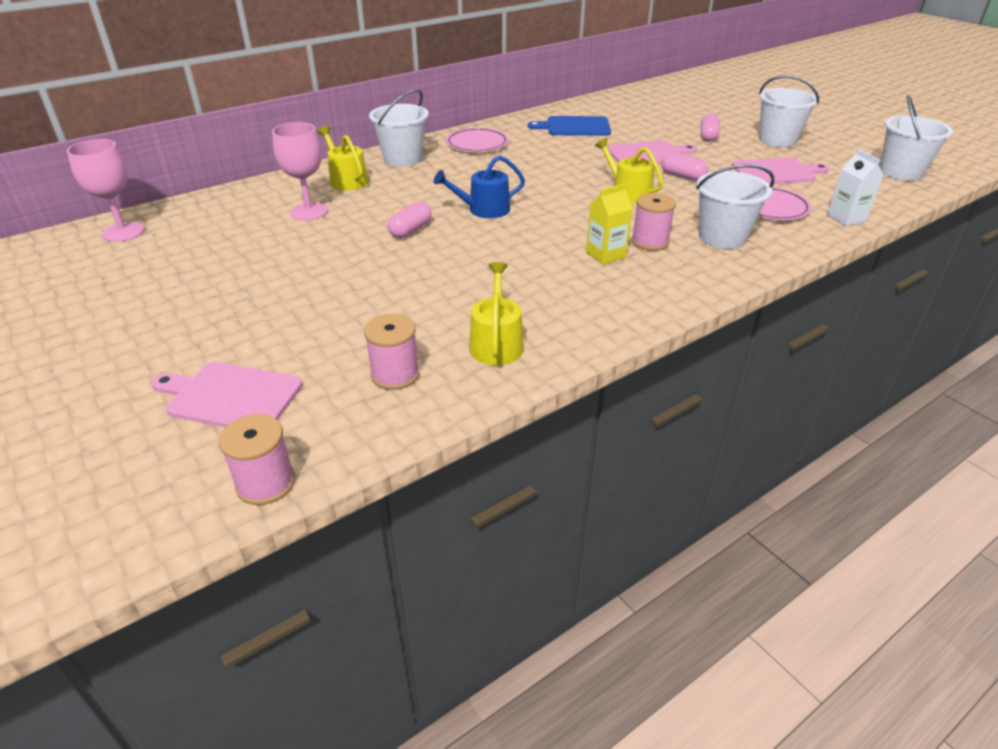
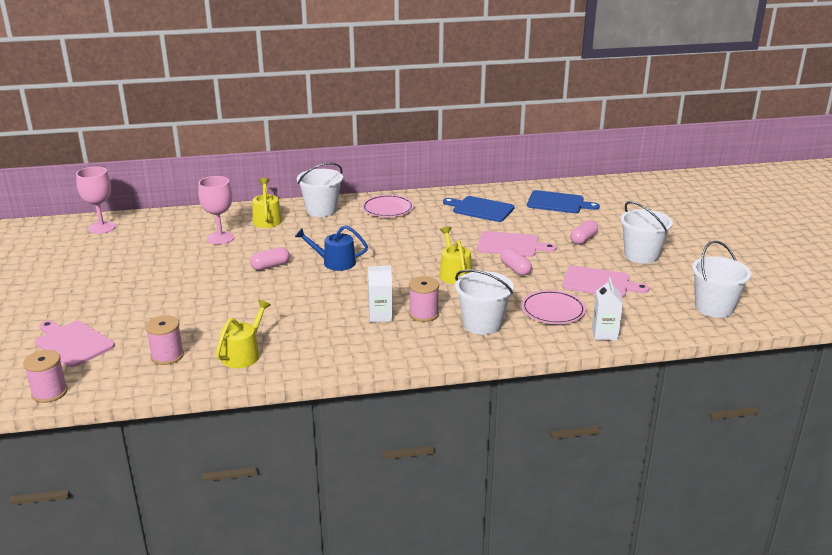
camera: 25 degrees right, 10 degrees down
yellow carton [586,184,633,265] -> white carton [368,266,393,322]
none -> blue cutting board [527,190,600,213]

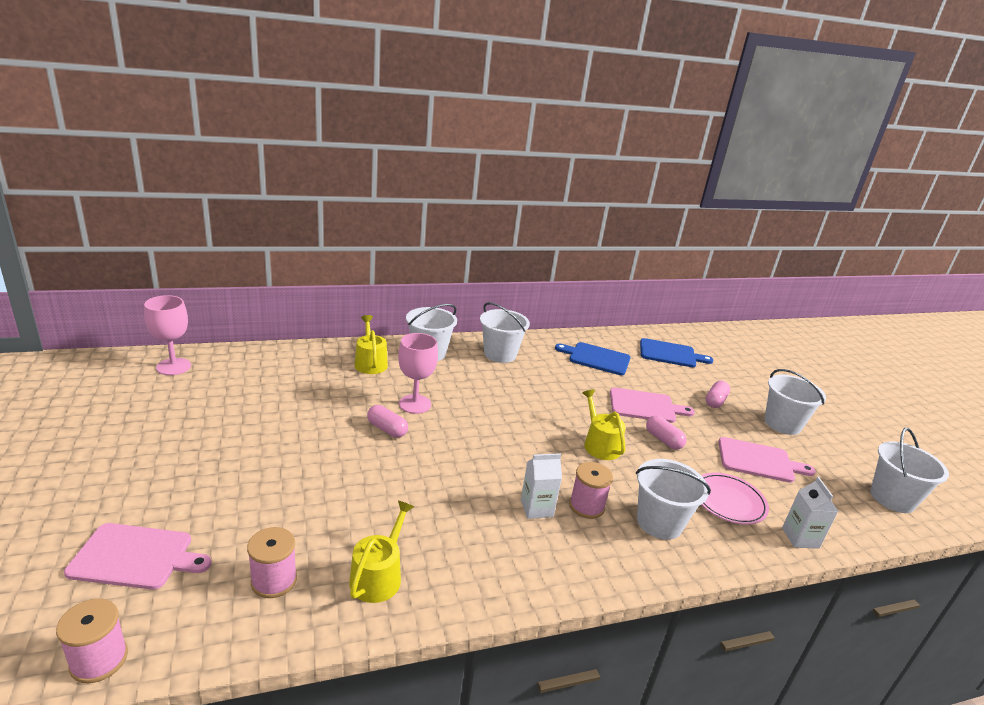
camera: 10 degrees left, 0 degrees up
pink cutting board [35,320,115,367] -> pink cutting board turned 150 degrees clockwise [64,523,212,590]
pink goblet [198,176,234,245] -> pink goblet moved to [398,333,438,414]
pink capsule [250,247,290,270] -> pink capsule turned 75 degrees clockwise [367,405,408,438]
blue watering can [295,225,368,271] -> none
pink plate [362,195,414,217] -> white bucket [480,302,530,363]

